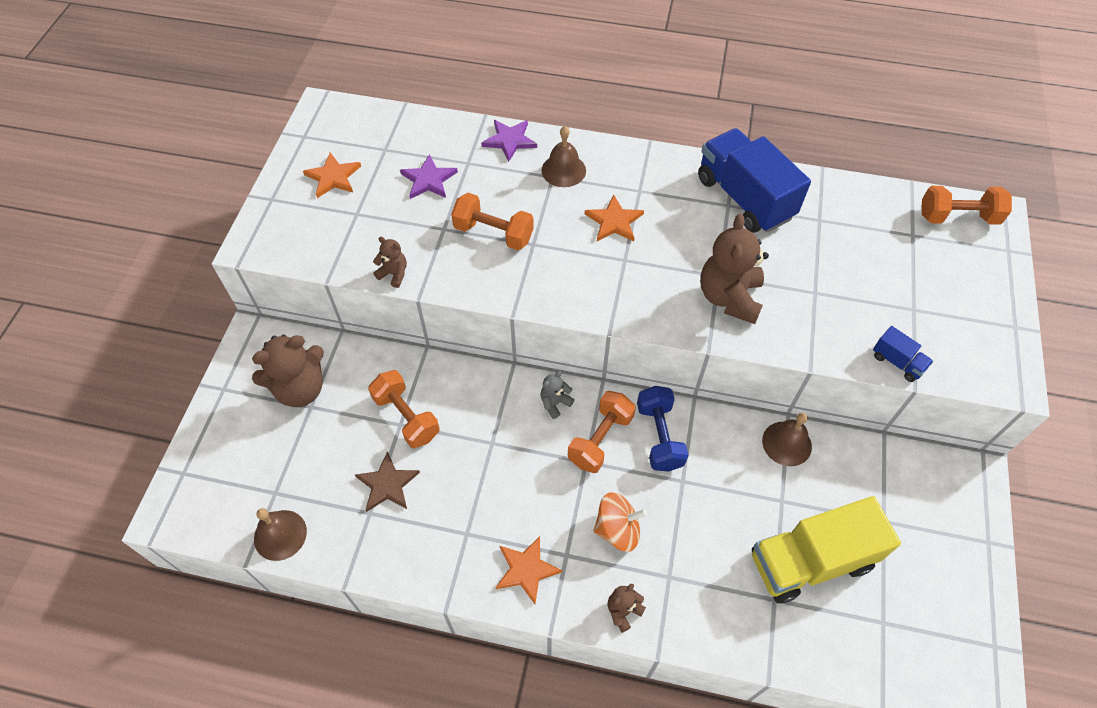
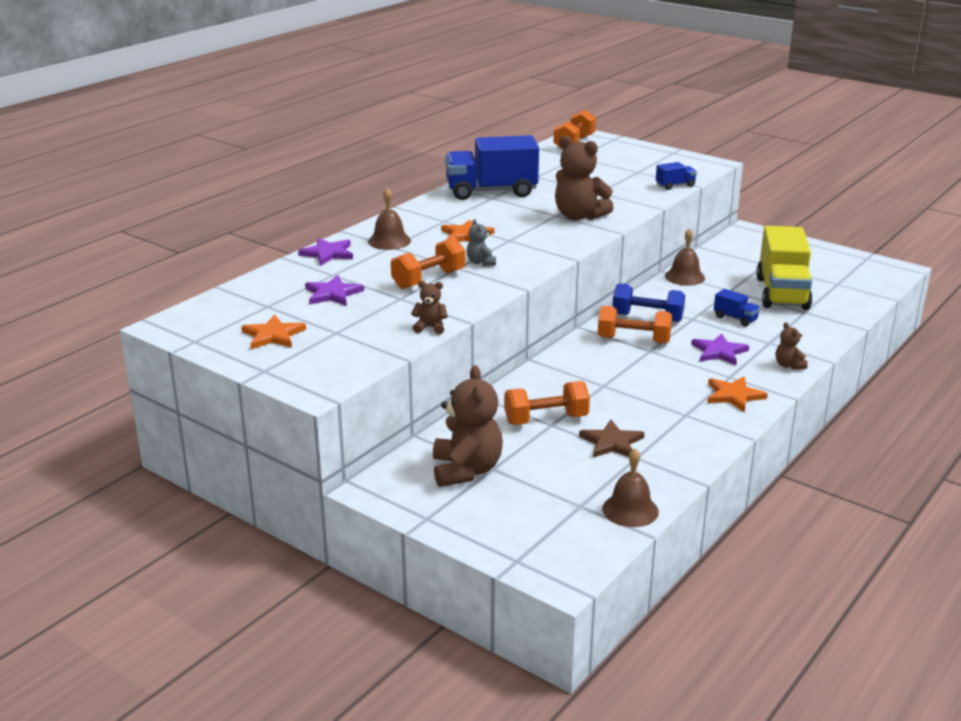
camera: 65 degrees left, 30 degrees down
brown teddy bear [373,237,407,288] -> brown teddy bear turned 45 degrees clockwise [411,281,448,335]
grey teddy bear [540,371,575,419] -> grey teddy bear moved to [467,219,496,266]
orange dumbbell [568,391,636,473] -> orange dumbbell turned 45 degrees counterclockwise [598,306,672,344]
orange spinning top [593,492,647,552] -> purple star [691,333,749,365]
none -> blue truck [714,289,760,326]

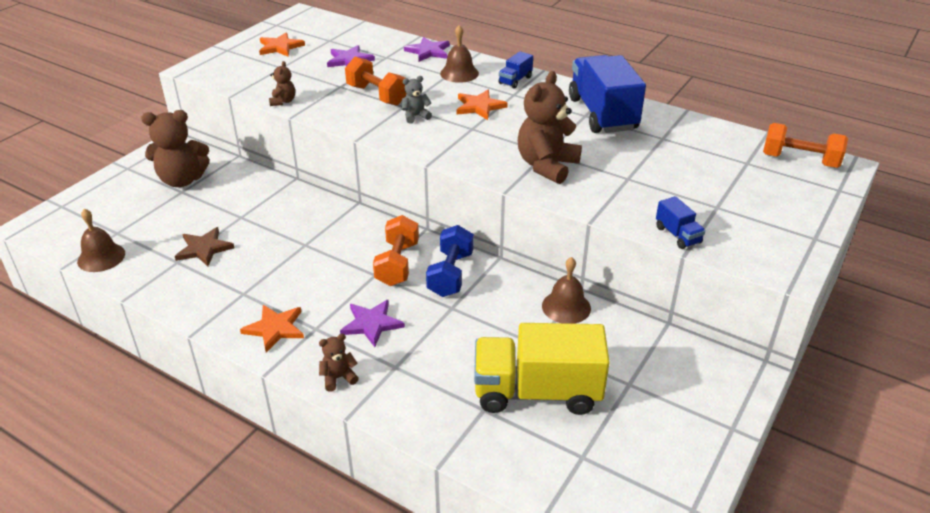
camera: 85 degrees right, 10 degrees up
orange dumbbell [504,381,590,425] -> none
blue truck [714,289,760,326] -> blue truck moved to [498,51,533,89]

